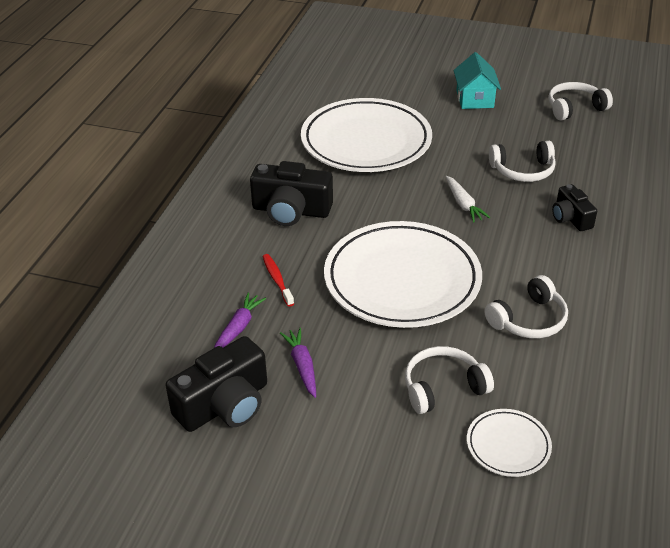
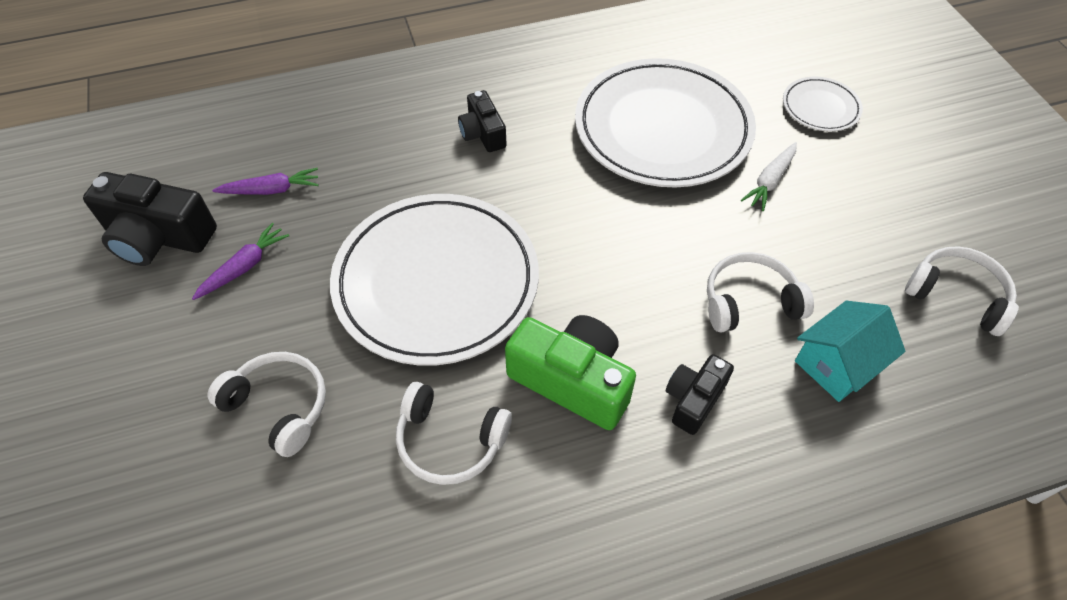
camera: 55 degrees right, 15 degrees up
black camera [250,161,333,226] -> black camera [458,90,507,152], size x0.59
red toothbrush [262,254,294,307] -> none
white carrot [446,176,490,222] -> white carrot moved to [741,142,797,211]
turquoise house [454,52,501,109] -> turquoise house moved to [795,301,905,402]
white plate [467,409,552,477] -> white plate moved to [783,77,863,131]
white headphones [489,141,556,182] -> white headphones turned 120 degrees clockwise [707,252,814,332]
none -> green camera [505,315,636,430]

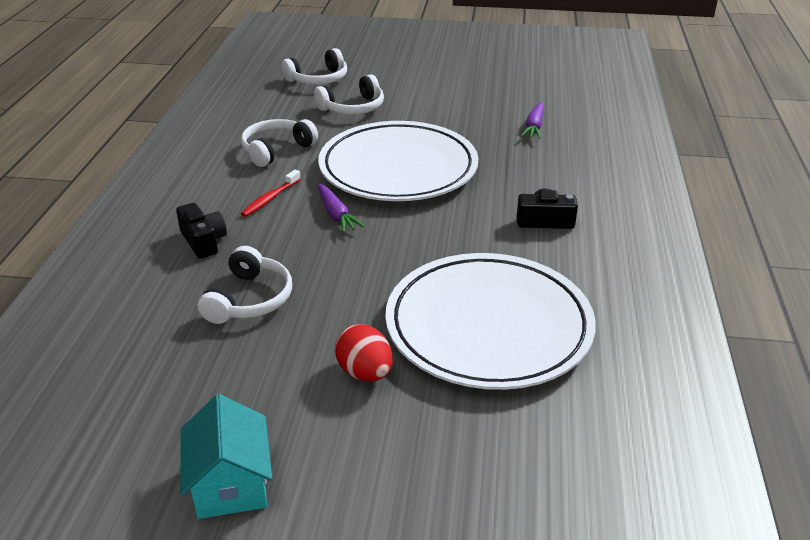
camera: 115 degrees right, 20 degrees down
black camera [83,172,217,266] -> none
purple carrot [192,223,289,300] -> purple carrot moved to [317,183,364,233]
green camera [505,315,636,430] -> red toothbrush [240,170,301,217]
white carrot [741,142,797,211] -> red egg [335,324,393,381]
white plate [783,77,863,131] -> none
turquoise house [795,301,905,402] -> turquoise house moved to [180,394,272,519]
white headphones [905,246,1019,336] -> white headphones moved to [282,48,347,85]

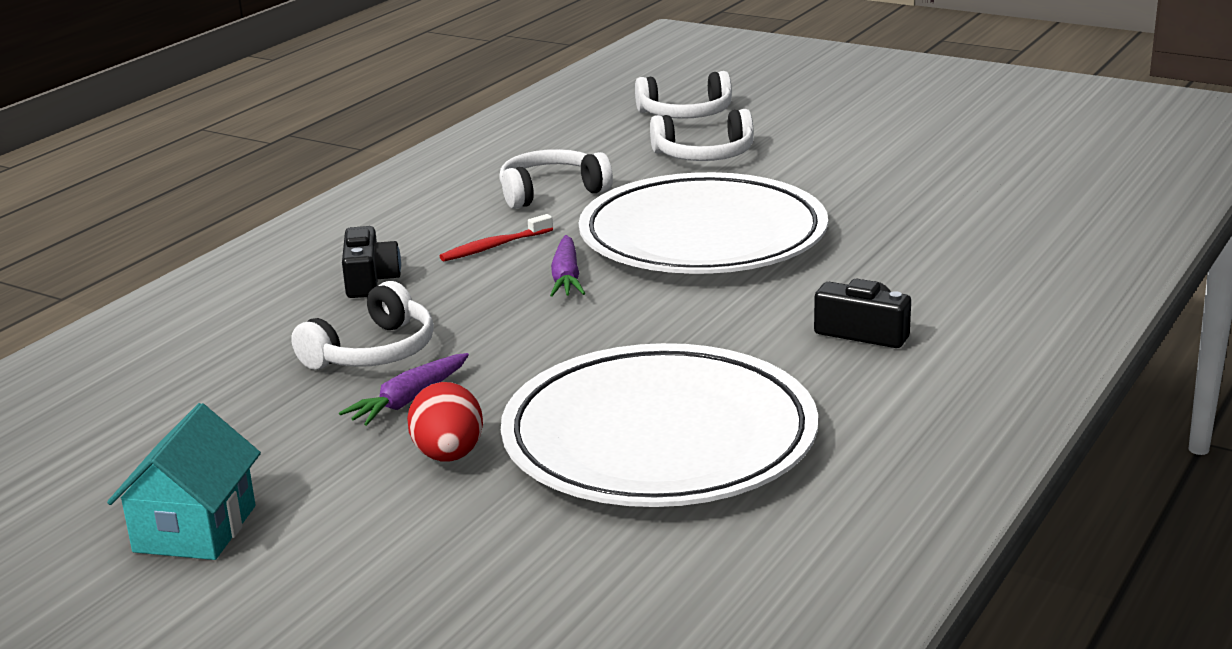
camera: 25 degrees right, 10 degrees down
purple carrot [521,102,544,139] -> purple carrot moved to [339,353,469,426]

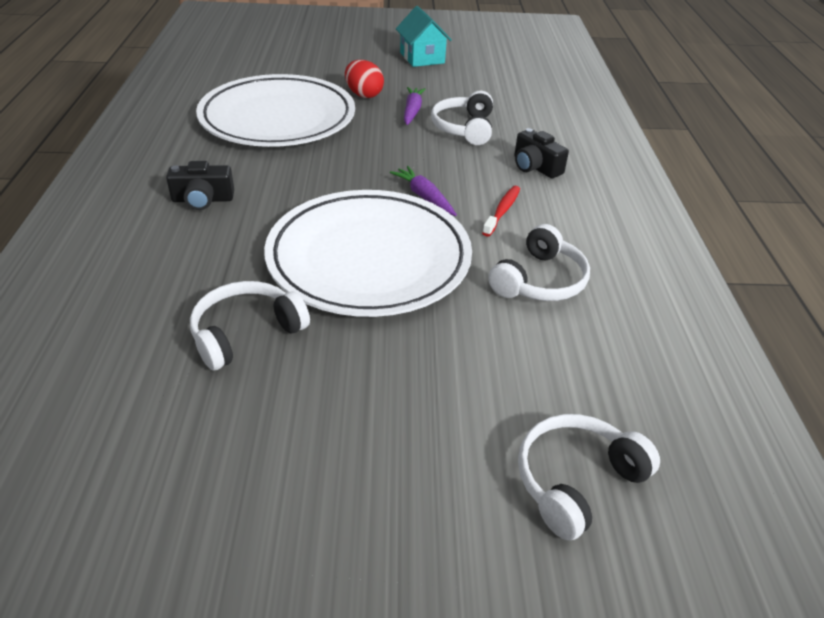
camera: 145 degrees right, 15 degrees up
white headphones [650,109,753,161] -> white headphones moved to [190,281,310,370]

